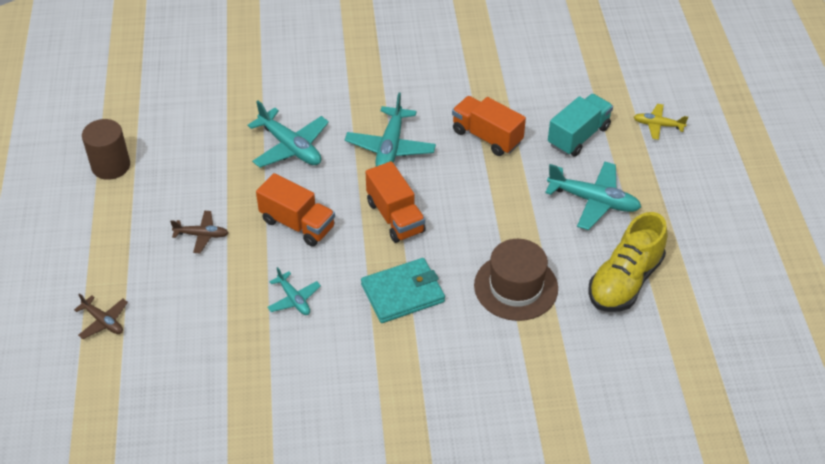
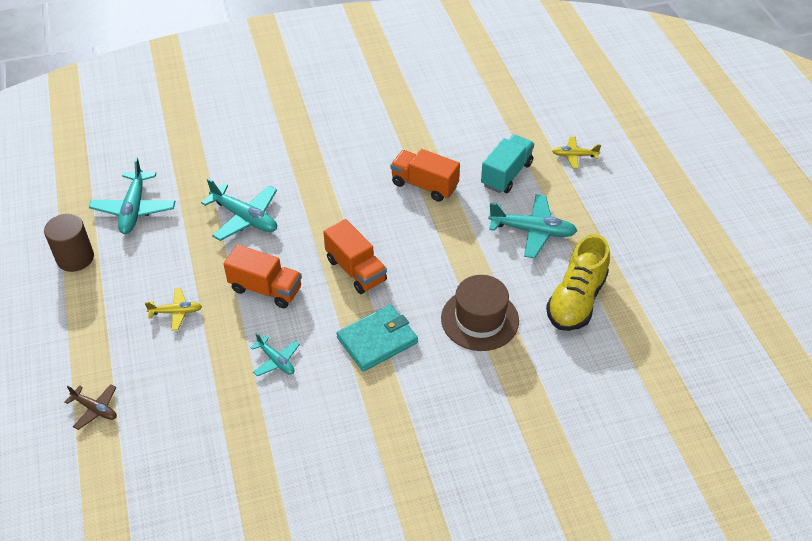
camera: 10 degrees left, 0 degrees up
brown plane [170,211,228,253] -> yellow plane [144,288,202,330]
turquoise plane [345,93,436,167] -> turquoise plane moved to [89,157,175,234]

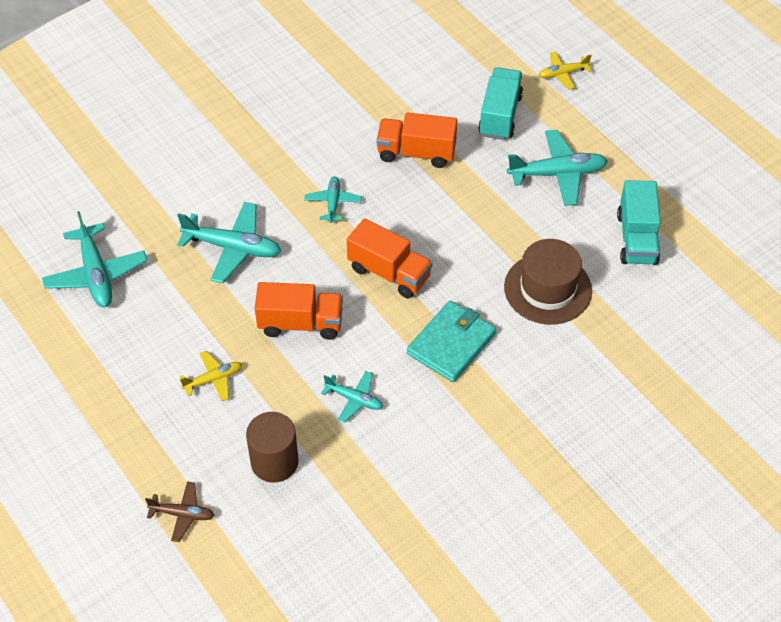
camera: 20 degrees left, 5 degrees up
brown cylinder [44,214,94,272] -> brown cylinder moved to [246,412,298,483]
yellow shoe [546,234,610,331] -> turquoise truck [617,180,661,265]
none -> turquoise plane [304,176,362,223]

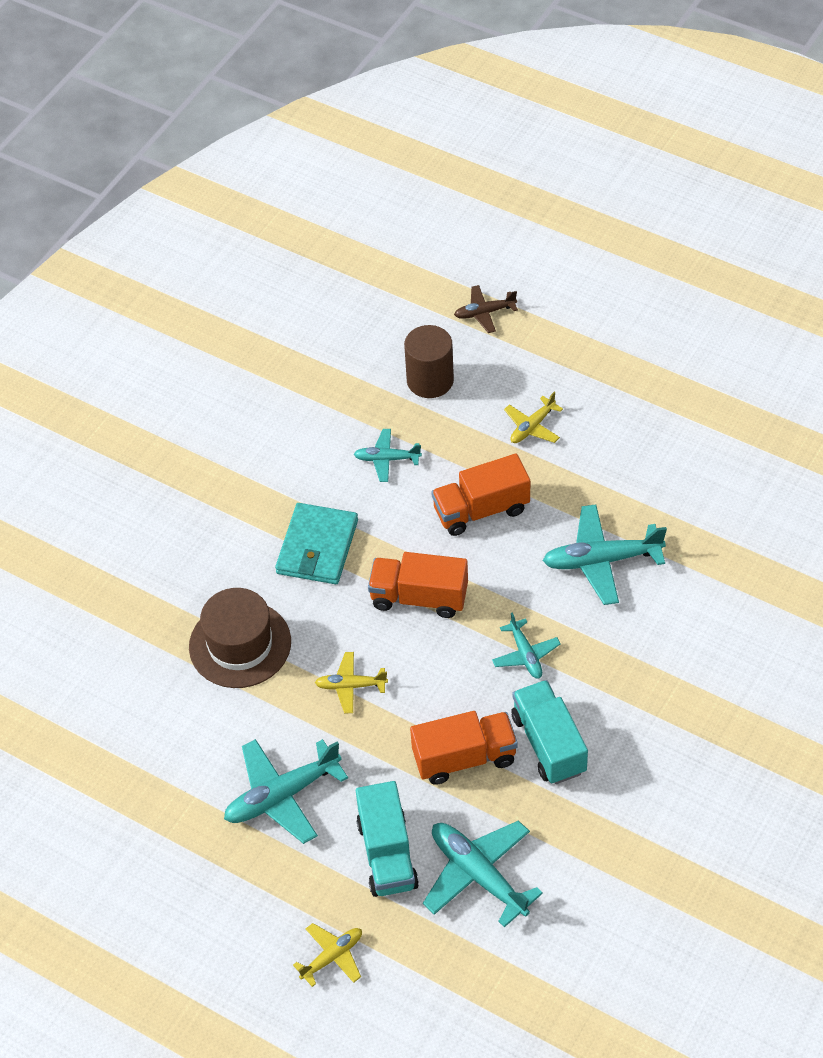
camera: 160 degrees right, 0 degrees up
turquoise plane [42,211,147,307] -> turquoise plane moved to [423,820,543,927]
turquoise truck [617,180,661,265] -> turquoise truck moved to [511,680,588,784]
none -> yellow plane [315,652,388,713]

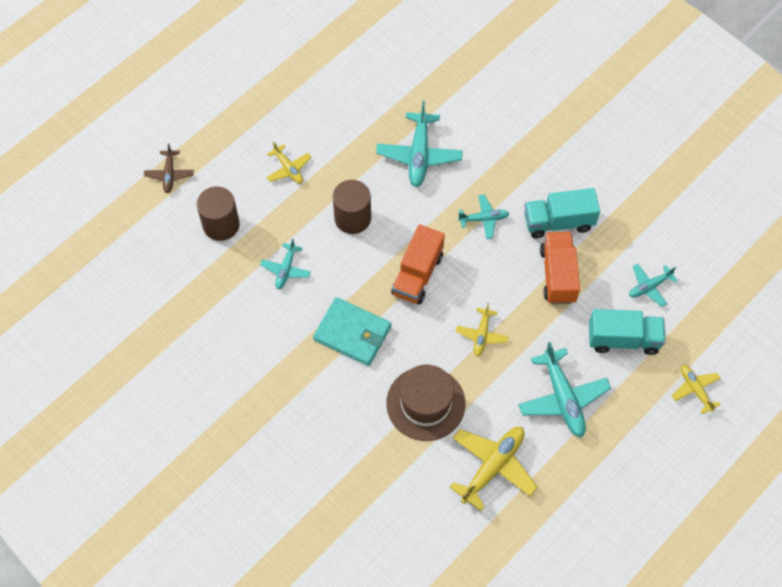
camera: 80 degrees left, 10 degrees up
turquoise plane [423,820,543,927] -> turquoise plane [629,264,677,307], size x0.57
orange truck [431,454,530,536] -> brown cylinder [333,180,371,234]
none -> yellow plane [450,427,538,511]

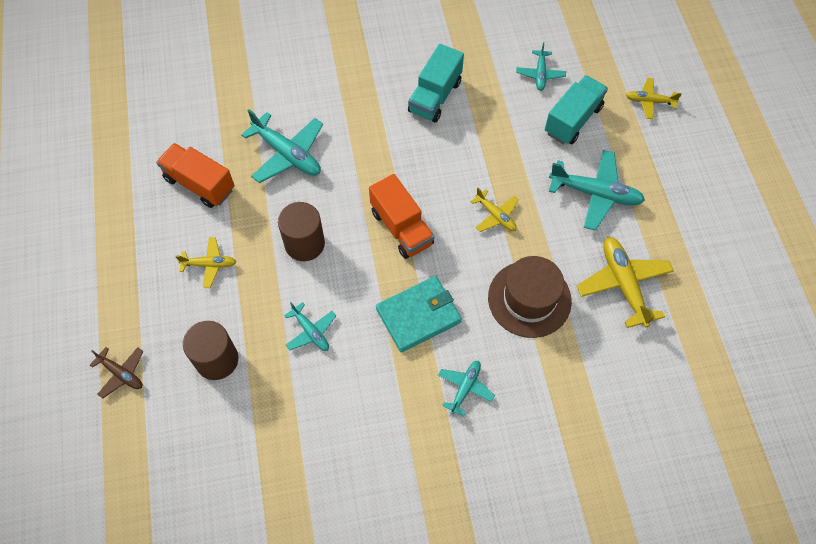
camera: 55 degrees left, 0 degrees up
turquoise plane [458,194,510,239] -> turquoise plane moved to [438,361,495,417]
orange truck [540,232,580,304] -> orange truck moved to [156,143,235,208]

